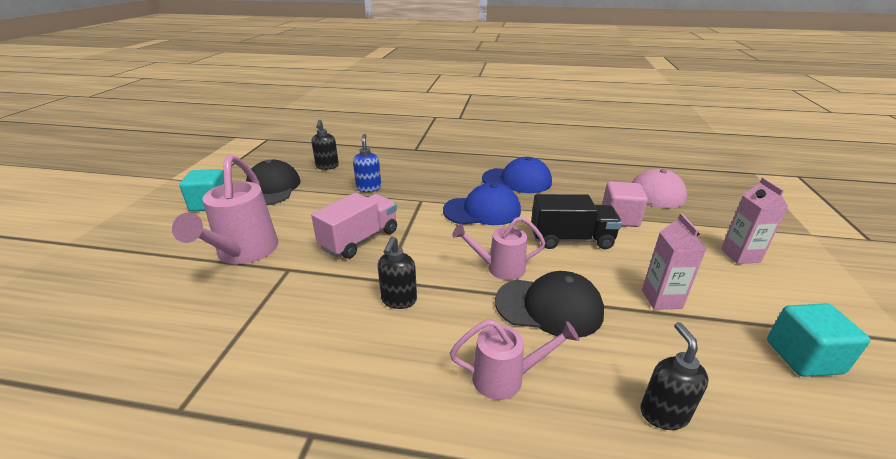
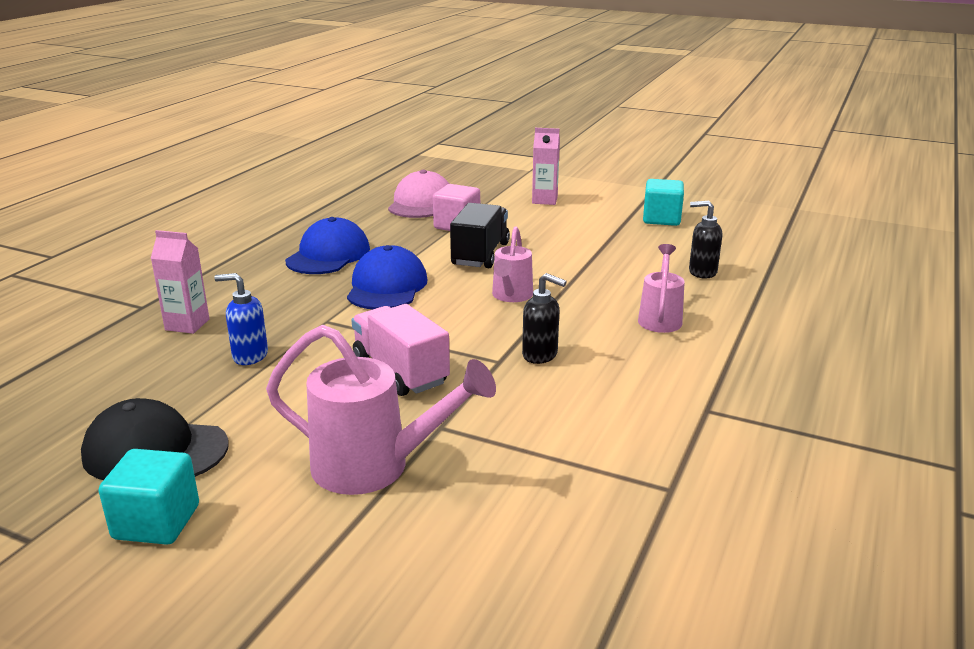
camera: 75 degrees left, 5 degrees down
black soap dispenser [312,120,339,170] -> none
black cap [495,271,604,338] -> none
pink carton [642,213,707,310] -> pink carton moved to [151,230,209,334]

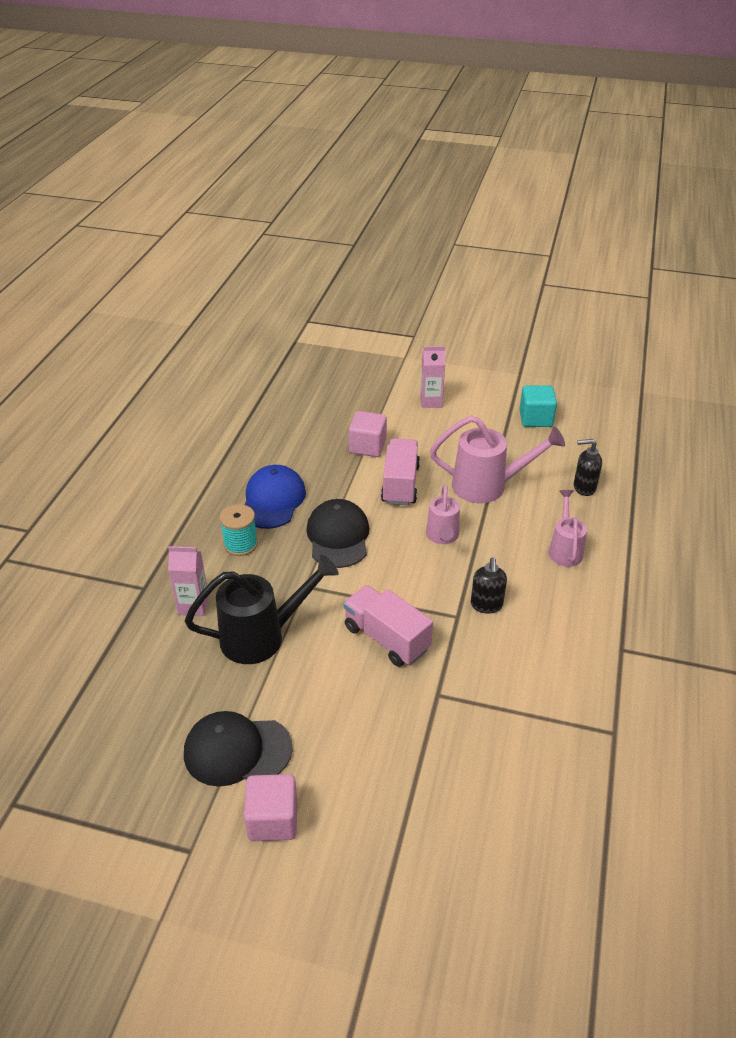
camera: 10 degrees left, 15 degrees up
turquoise cube [99,449,199,545] -> pink cube [244,774,297,841]
blue soap dispenser [214,273,268,365] -> black watering can [184,554,339,664]
pink watering can [266,324,496,495] -> pink watering can moved to [430,416,565,503]
blue cap [347,245,427,309] -> black cap [306,499,369,568]
pink cap [388,170,449,218] -> none
black truck [450,203,510,268] -> pink truck [381,438,420,505]
black soap dispenser [522,273,567,364] -> black soap dispenser turned 75 degrees clockwise [471,557,507,614]
none -> turquoise spool [220,504,258,556]

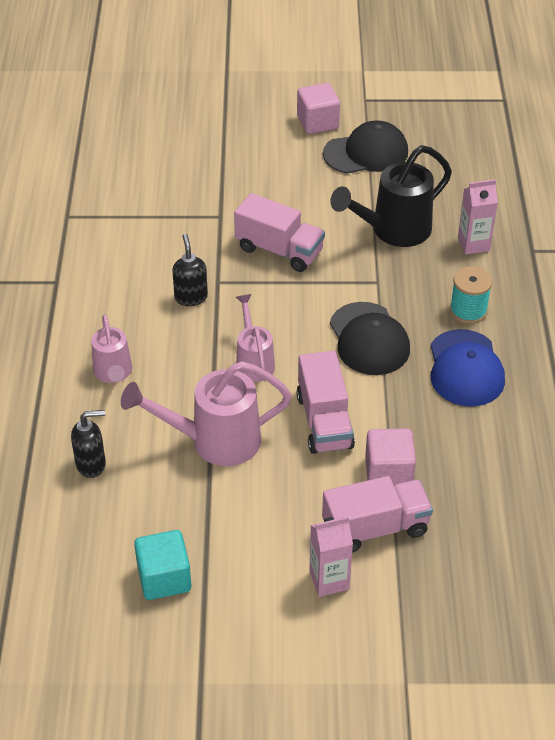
camera: 165 degrees right, 5 degrees up
none -> pink truck [322,476,433,553]

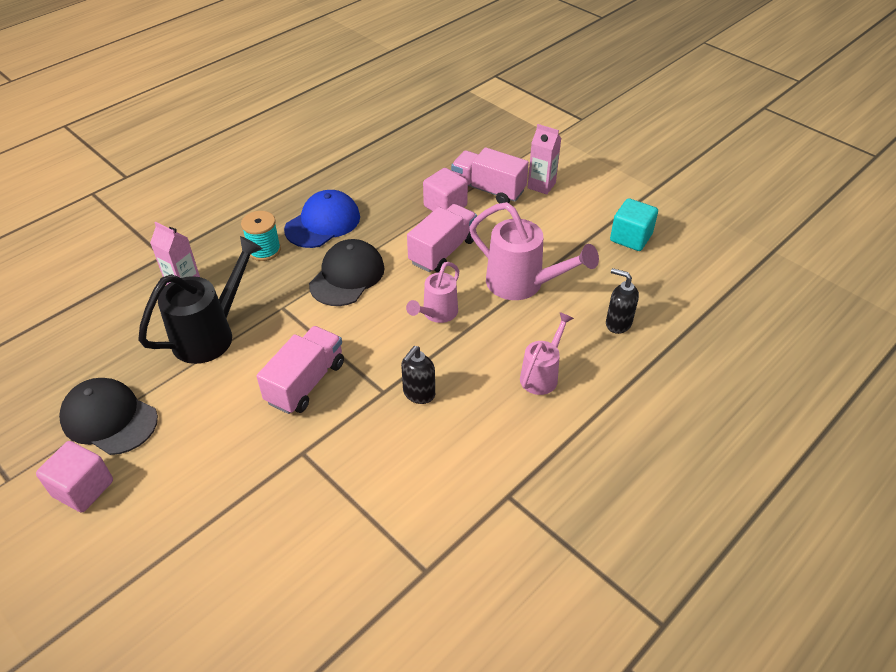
camera: 135 degrees left, 0 degrees up
pink truck [234,193,325,272] -> pink truck turned 45 degrees clockwise [256,326,344,414]
black watering can [330,145,452,247] -> black watering can turned 60 degrees counterclockwise [138,236,263,364]

